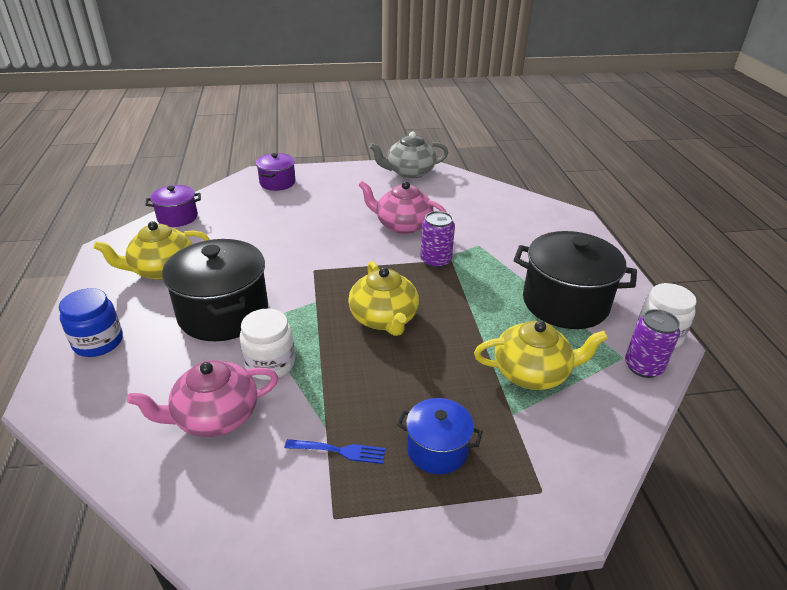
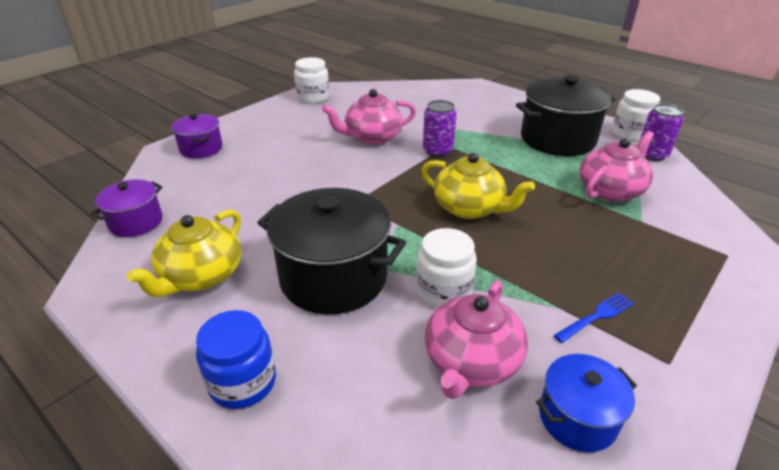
camera: 40 degrees left, 0 degrees up
grey teapot [369,132,448,179] -> white jar [294,57,329,104]
blue pot [397,398,483,474] -> blue pot moved to [536,354,637,452]
yellow teapot [474,321,608,390] -> pink teapot [579,131,654,202]

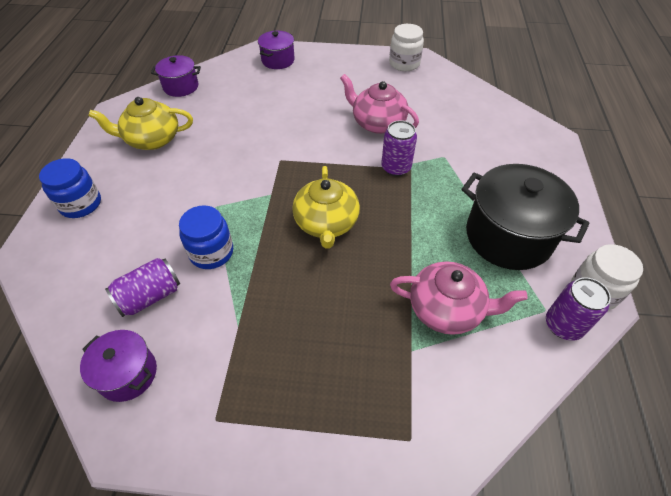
camera: 55 degrees right, 15 degrees up
black pot [257,188,406,314] -> none
white jar [416,228,477,308] -> blue jar [179,205,233,269]
pink teapot [425,280,528,399] -> purple can [105,258,180,317]
blue pot [536,354,637,452] -> purple pot [80,330,157,402]
blue fork [554,293,634,343] -> none

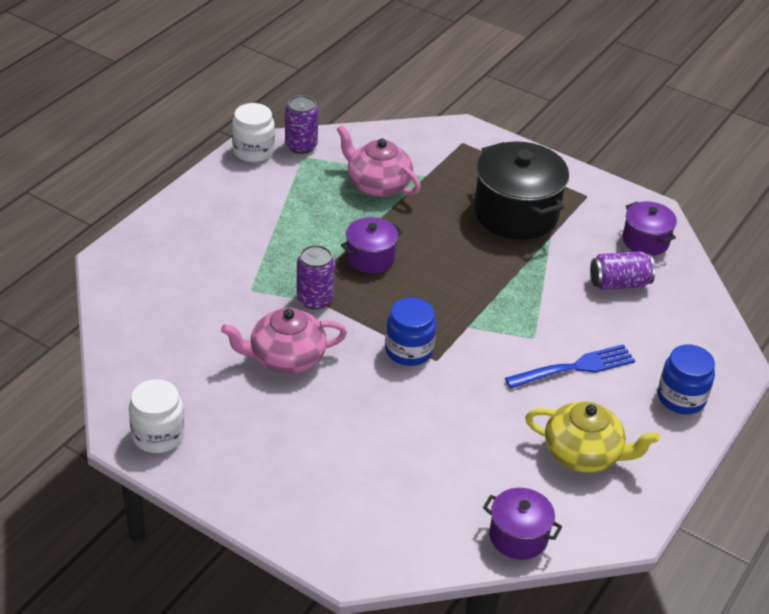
camera: 155 degrees left, 10 degrees down
blue jar [179,205,233,269] -> blue jar moved to [385,297,436,366]
purple pot [258,31,295,69] -> purple pot moved to [341,217,403,273]
yellow teapot [292,166,360,249] -> none
pink teapot [340,74,419,134] -> pink teapot turned 105 degrees clockwise [221,308,347,374]
black pot [462,164,590,270] -> black pot moved to [474,142,569,240]
none -> blue fork [505,344,635,389]

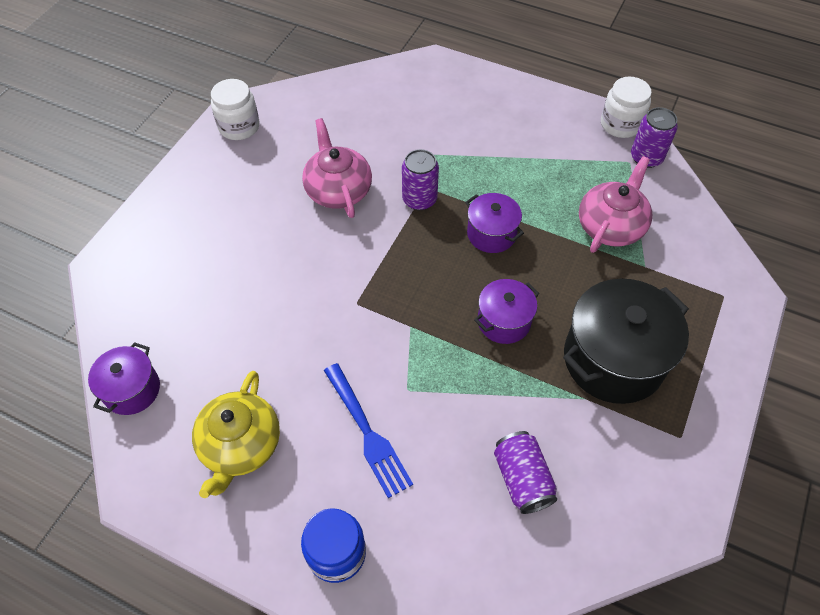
camera: 85 degrees right, 15 degrees up
blue jar [385,297,436,366] -> none
purple pot [623,201,677,256] -> purple pot moved to [474,279,539,344]

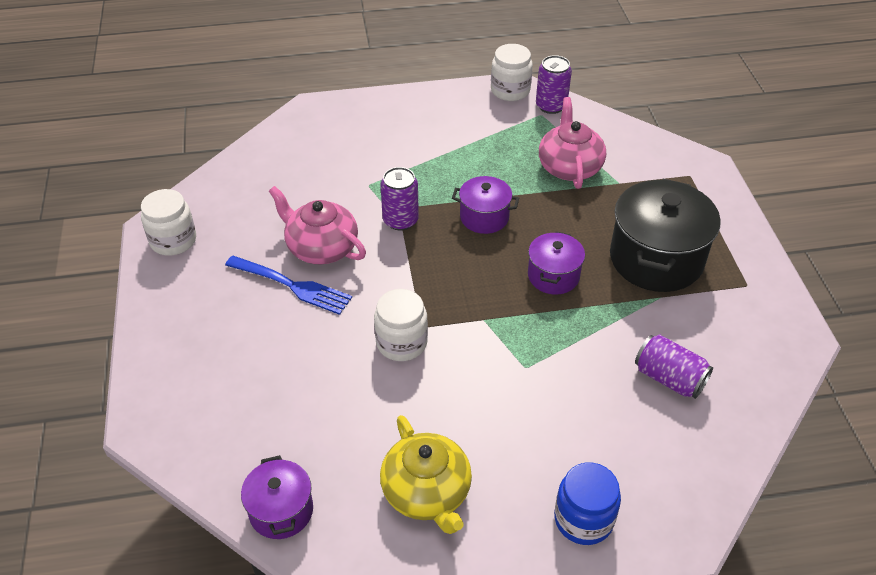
camera: 35 degrees left, 10 degrees down
blue fork [324,363,413,498] -> blue fork moved to [225,255,352,315]
none -> white jar [374,289,428,361]

